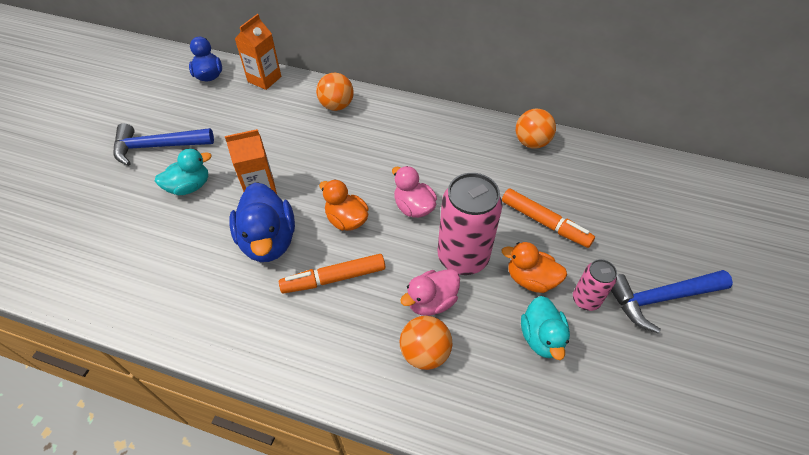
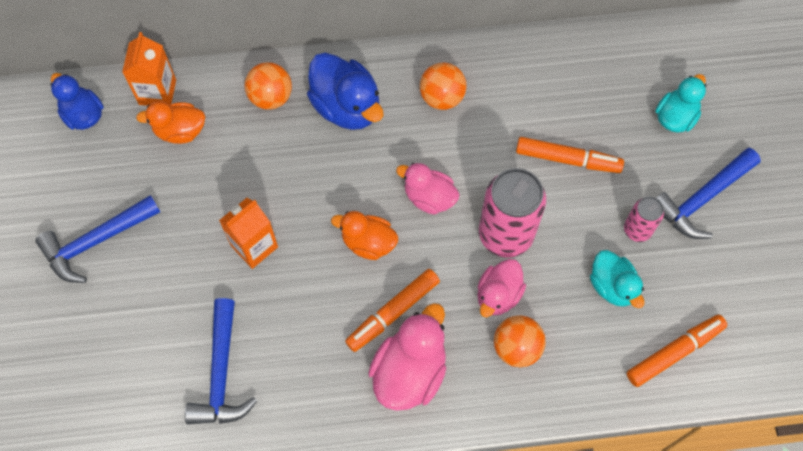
camera: 25 degrees left, 15 degrees up
turquoise duck [155,149,212,195] -> turquoise duck moved to [655,74,706,133]
blue duck [229,182,295,262] -> blue duck moved to [307,53,383,130]
orange duck [502,242,567,293] -> orange duck moved to [136,101,205,144]
orange ball [516,109,556,148] -> orange ball moved to [420,63,467,110]
none -> blue hammer [185,298,257,424]
none -> pink duck [368,303,446,411]
none -> orange marker [627,315,727,387]

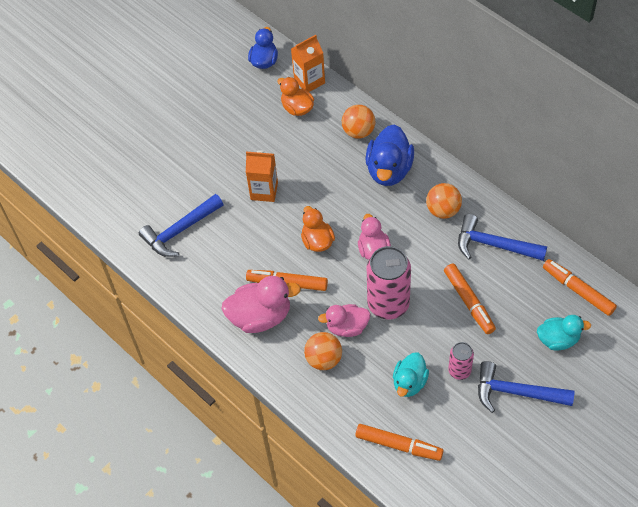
camera: 55 degrees right, 10 degrees down
blue hammer [35,195,160,283] -> blue hammer moved to [458,214,547,261]
none -> orange marker [543,259,617,316]

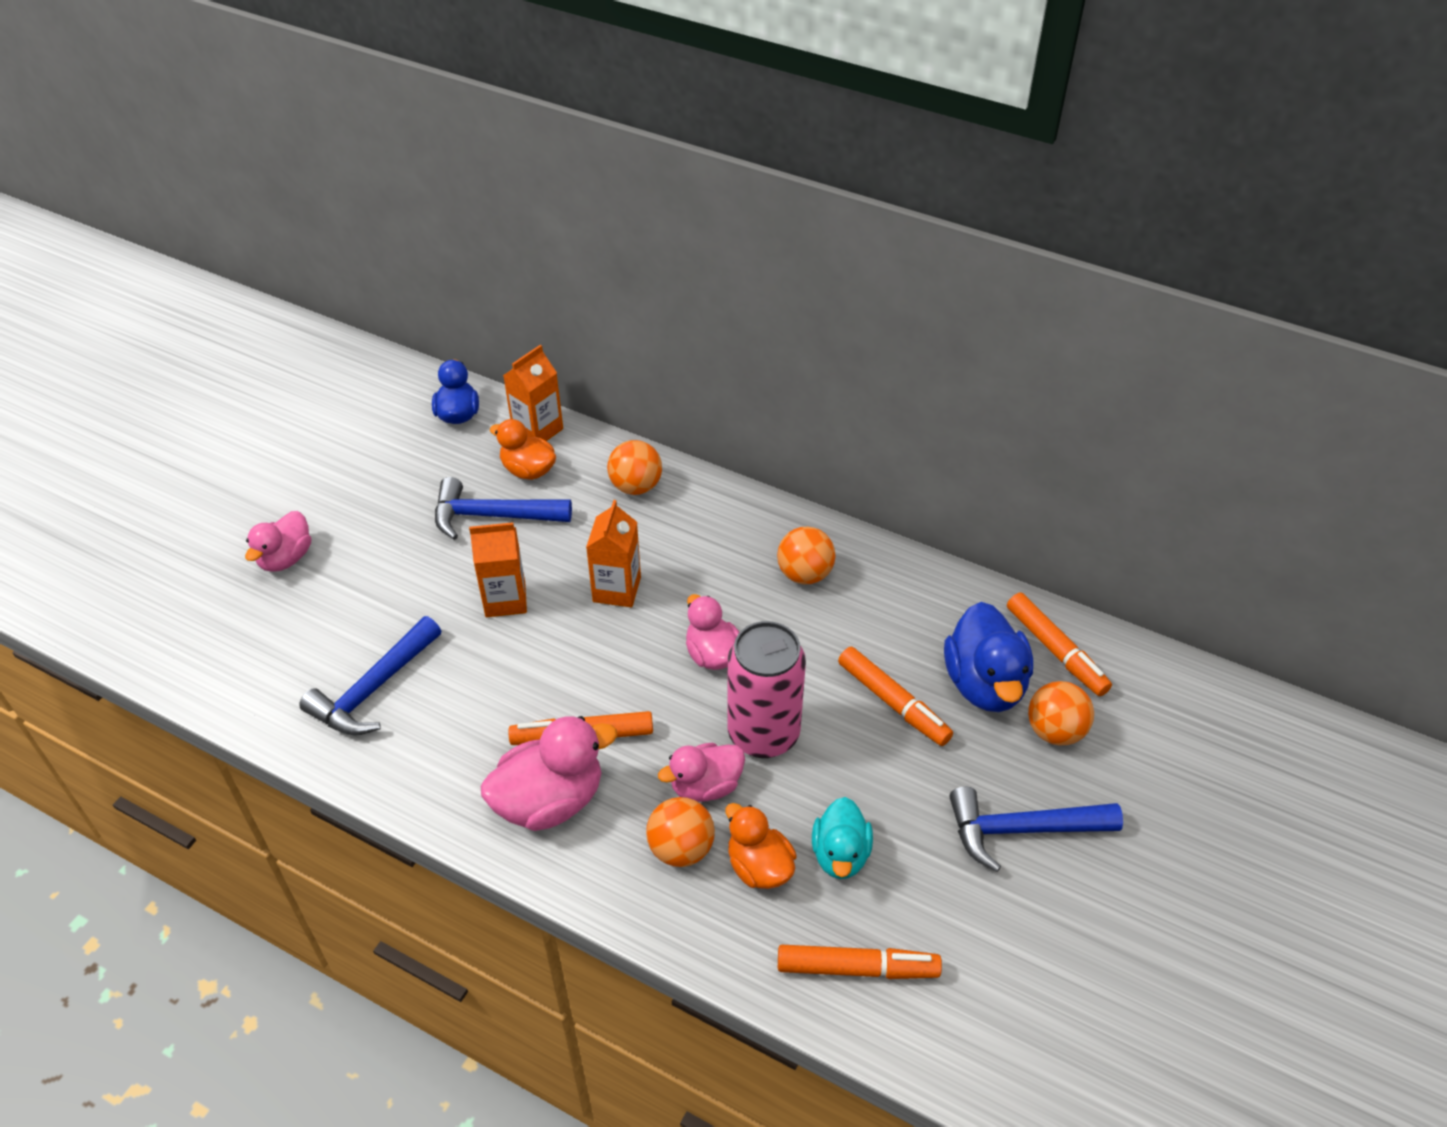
camera: 20 degrees left, 10 degrees down
orange duck [301,206,335,252] -> orange duck moved to [725,803,797,889]
blue duck [366,124,414,186] -> blue duck moved to [944,602,1033,712]
pink can [448,342,474,380] -> none
blue hammer [458,214,547,261] -> blue hammer moved to [435,477,572,540]
turquoise duck [537,315,591,350] -> orange ball [1028,681,1094,746]
orange marker [543,259,617,316] -> orange marker turned 150 degrees counterclockwise [1007,593,1112,696]
none -> pink duck [245,511,311,572]
none -> orange carton [586,500,641,607]

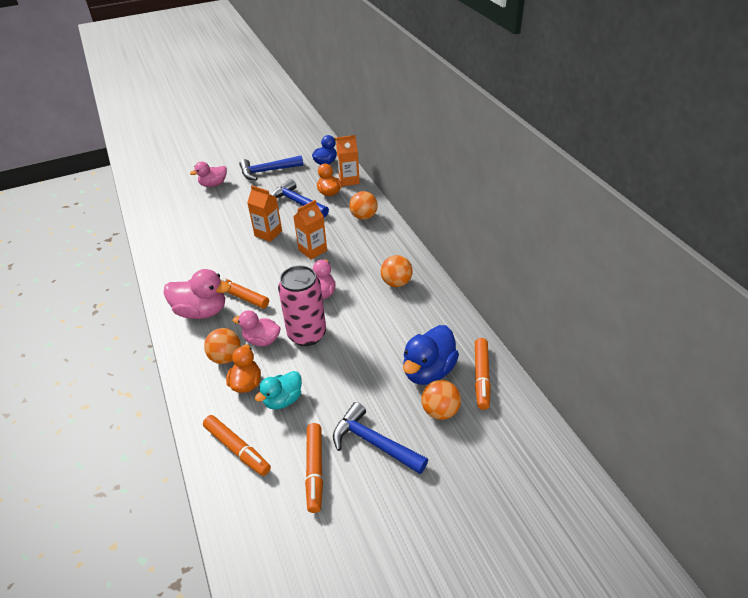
camera: 40 degrees right, 5 degrees down
blue hammer [299,616,441,735] -> blue hammer moved to [239,155,303,180]
orange marker [838,647,953,746] -> orange marker moved to [305,423,323,513]

